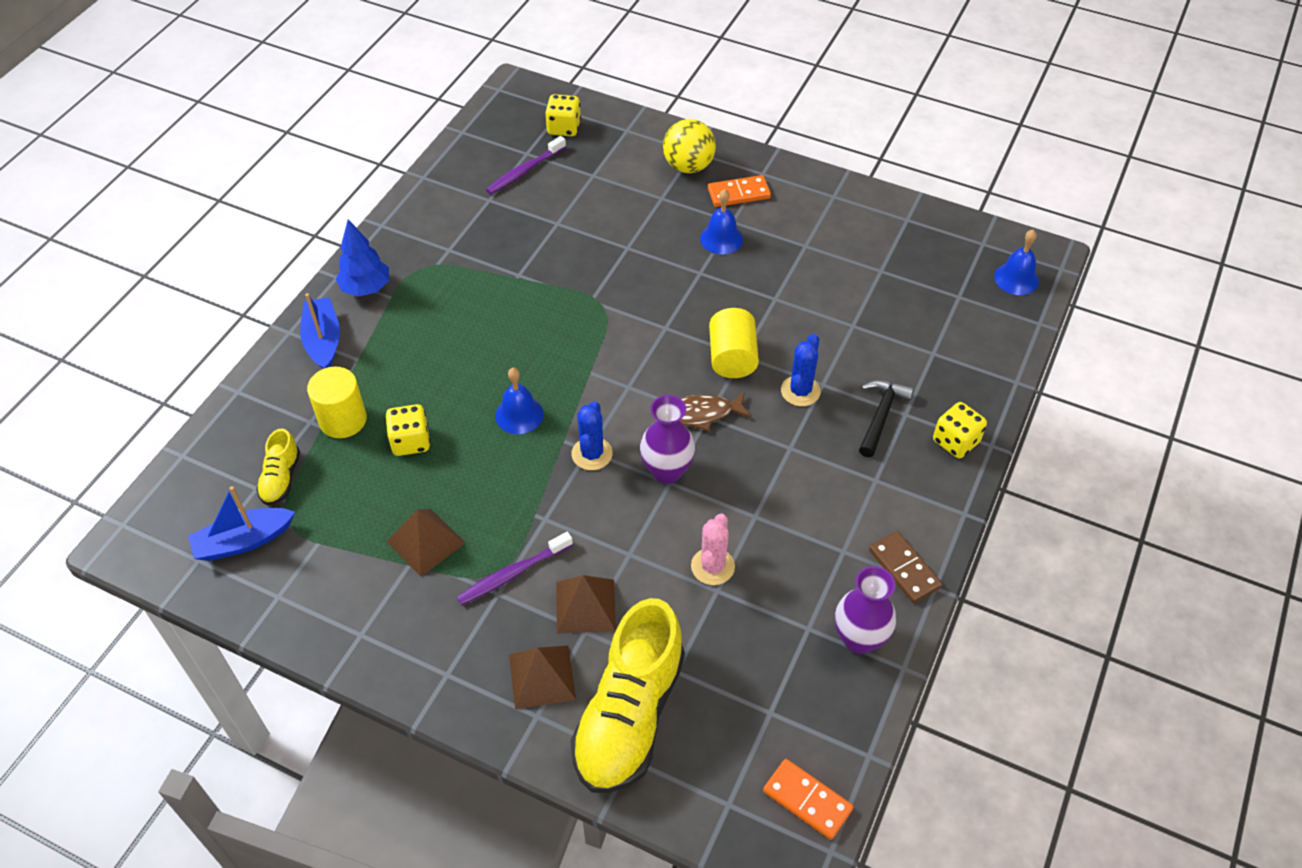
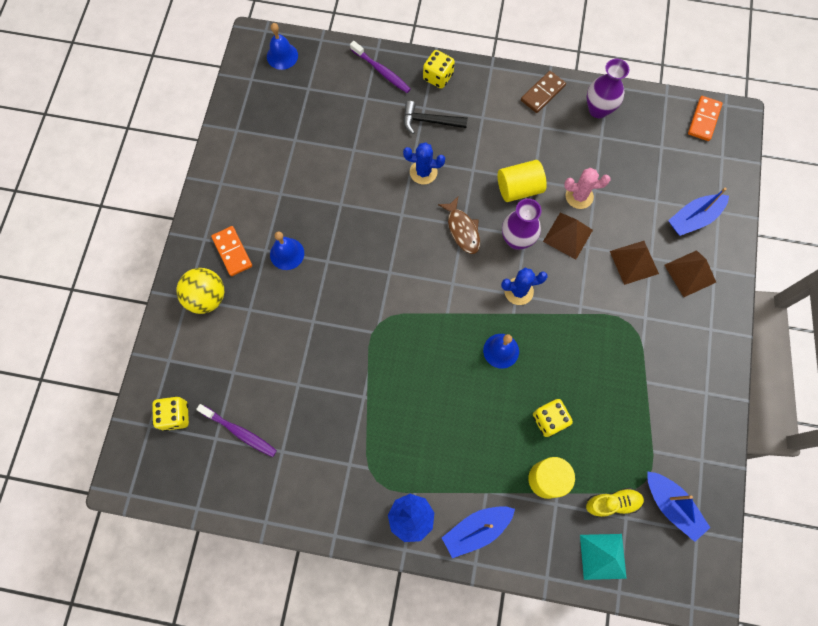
camera: 105 degrees left, 20 degrees up
brown pyramid [386,509,465,577] -> brown pyramid moved to [543,213,593,259]
purple toothbrush [457,532,573,605] -> purple toothbrush moved to [350,41,411,93]
yellow shoe [570,598,685,793] -> blue boat [668,188,729,236]
yellow cylinder [709,308,759,378] -> yellow cylinder moved to [498,160,547,202]
none -> turquoise pyramid [580,534,627,580]

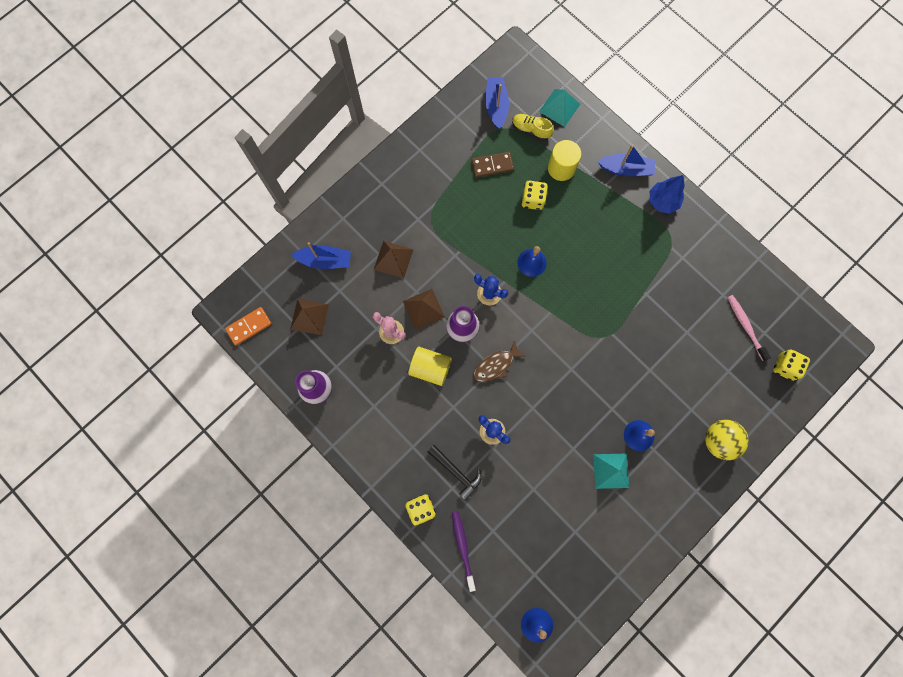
camera: 145 degrees left, 5 degrees up
purple toothbrush [196,404,277,457] -> pink toothbrush [727,295,771,361]
orange domino [211,226,252,276] -> none
brown fish [438,197,480,254] -> brown fish turned 135 degrees counterclockwise [473,340,526,382]
brown domino [521,71,566,113] -> brown domino moved to [471,152,514,178]
brown pyramid [665,250,716,297] -> brown pyramid moved to [290,299,329,335]
none -> turquoise pyramid [593,454,629,489]

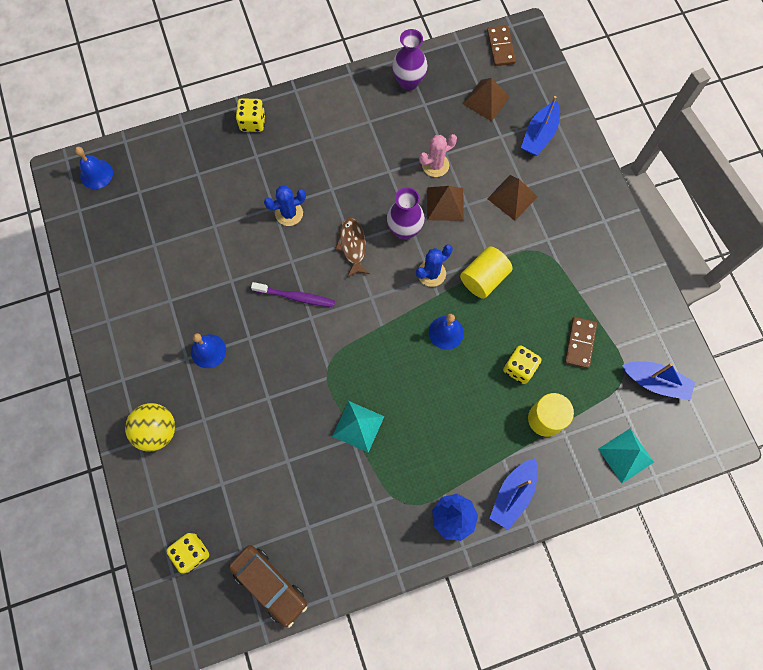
camera: 115 degrees right, 5 degrees down
orange domino [225,307,271,345] -> brown domino [487,25,516,66]
yellow cylinder [408,347,452,386] -> yellow cylinder moved to [460,246,512,299]
black hammer [428,445,482,501] -> none
purple toothbrush [452,511,476,592] -> purple toothbrush moved to [251,282,335,307]
yellow shoe [512,114,554,141] -> none
turquoise pyramid [593,454,629,489] -> turquoise pyramid moved to [332,401,384,453]
pink toothbrush [727,295,771,361] -> none
none -> brown car [229,545,307,628]

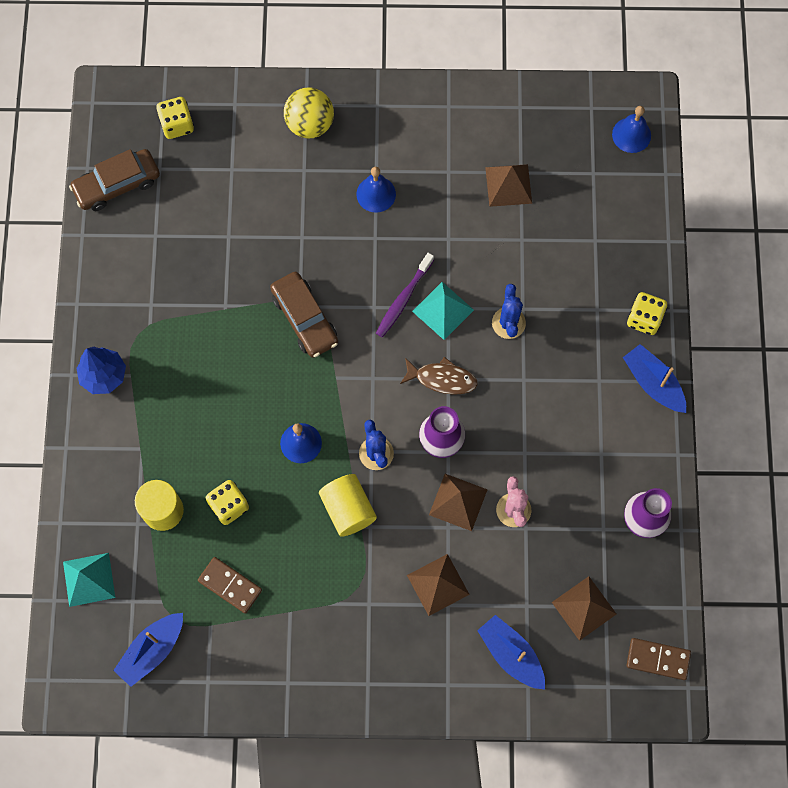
camera: 110 degrees right, 0 degrees up
turquoise pyramid [332,401,384,453] -> turquoise pyramid moved to [412,282,474,340]
blue boat [490,458,538,530] -> blue boat moved to [623,344,686,413]
none -> brown car [270,272,338,358]
none -> brown pyramid [485,164,532,207]

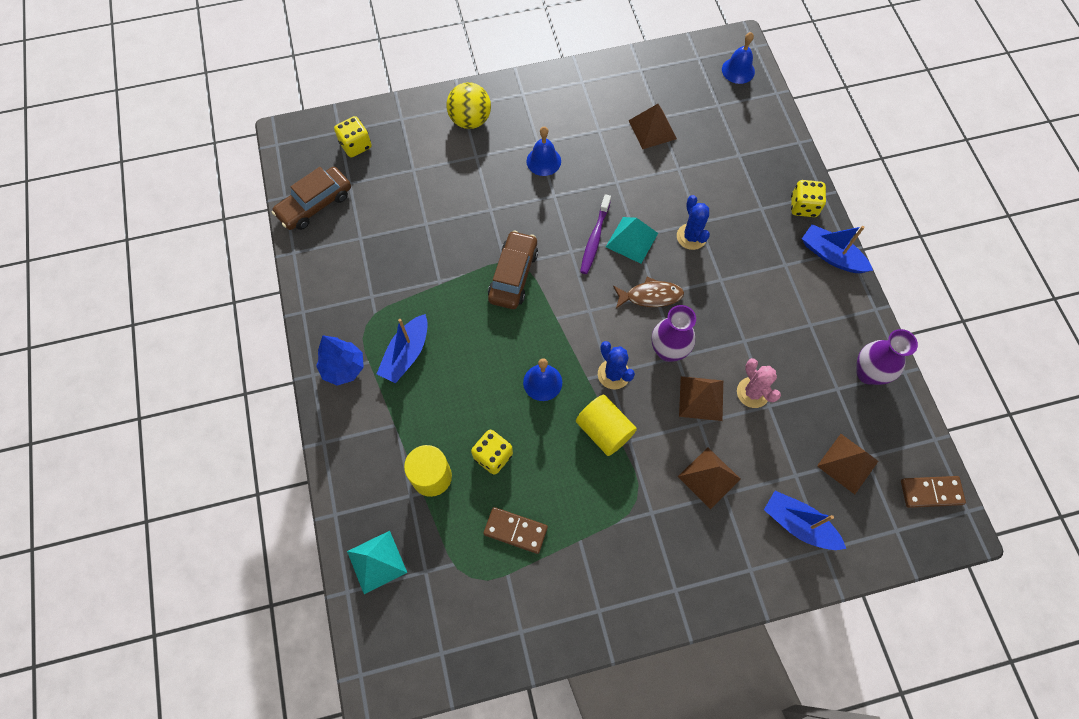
camera: 15 degrees left, 5 degrees down
blue boat [113,613,183,687] -> blue boat moved to [377,314,428,384]
brown car [270,272,338,358] -> brown car turned 120 degrees counterclockwise [488,230,538,309]

